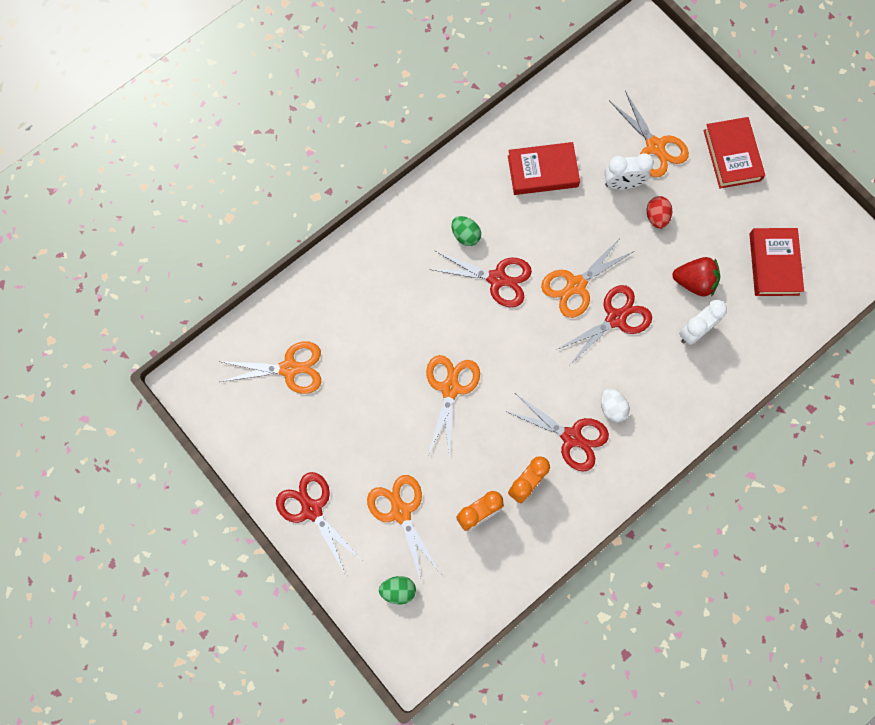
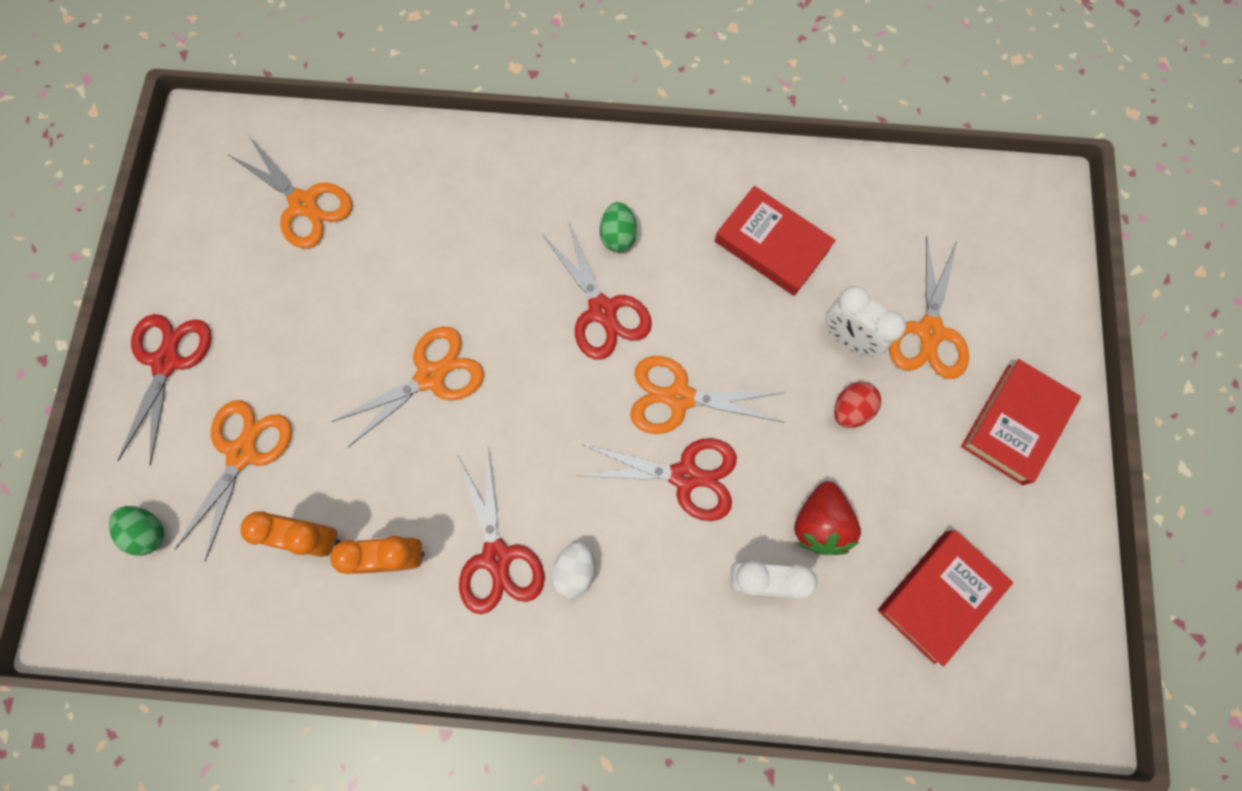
camera: 45 degrees right, 0 degrees up
red strawberry [672,257,720,297] -> red strawberry turned 45 degrees clockwise [794,481,861,555]

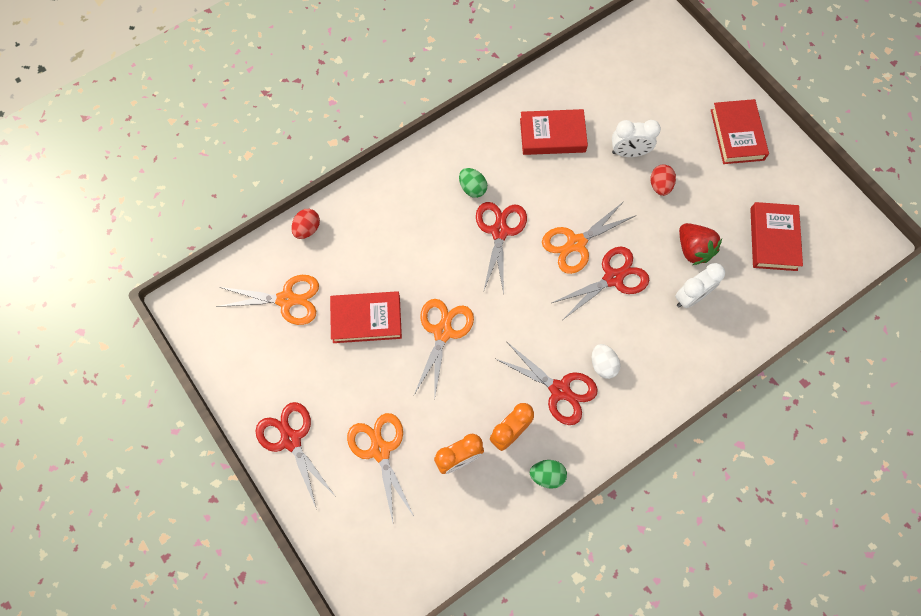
camera: 40 degrees left, 5 degrees down
green egg [109,506,164,556] -> green egg moved to [530,460,567,489]
red scissors [543,221,652,360] -> red scissors turned 105 degrees counterclockwise [476,202,527,295]
orange scissors [889,236,969,379] -> none
none -> red egg [291,209,320,239]
none -> red book [330,291,402,343]

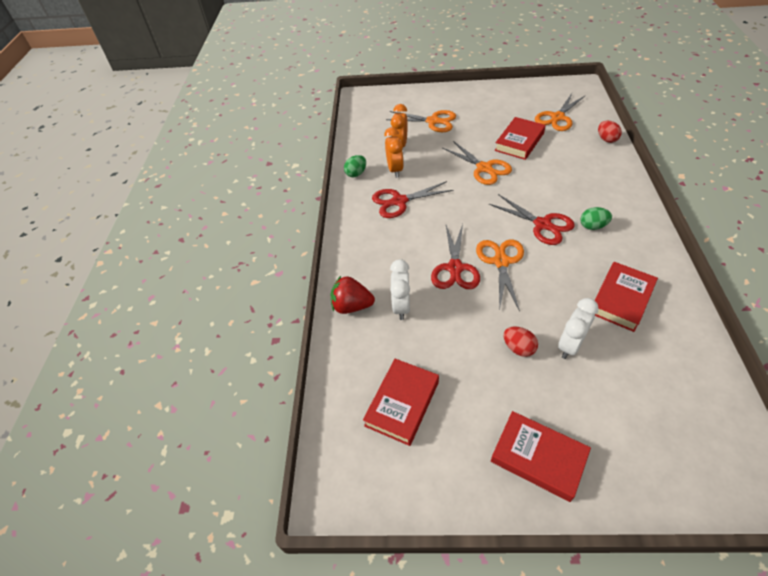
camera: 130 degrees right, 20 degrees down
red scissors [255,402,336,510] -> none
white egg [592,344,620,379] -> none
red strawberry [679,223,722,265] -> red strawberry moved to [331,276,375,314]
red book [750,202,803,271] -> red book turned 75 degrees clockwise [363,359,439,446]

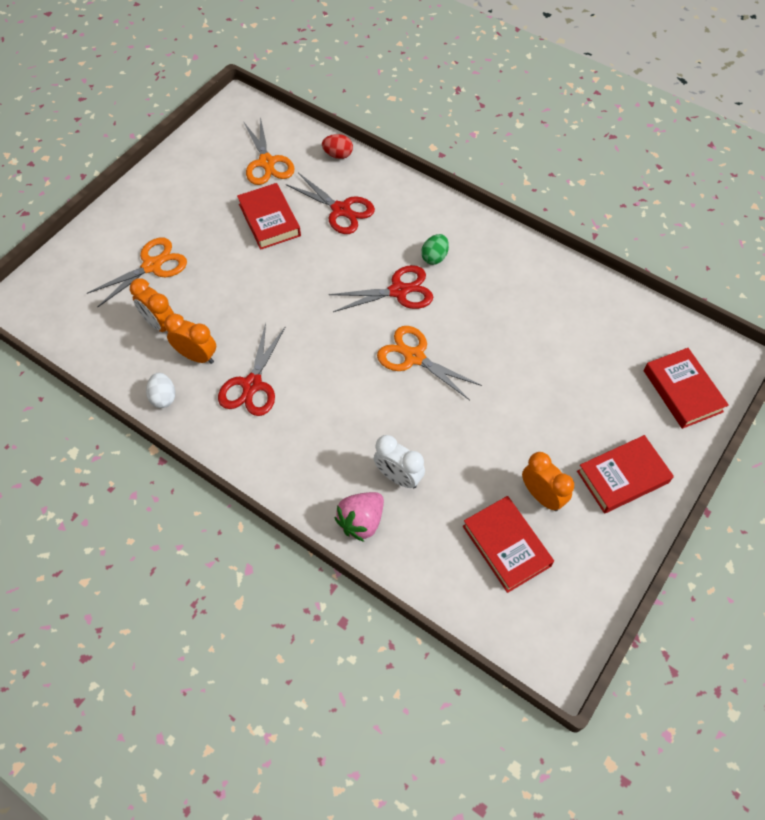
camera: 60 degrees left, 10 degrees up
red strawberry [331,276,375,314] -> pink strawberry [335,492,384,542]
green egg [344,155,366,177] -> white egg [146,373,175,408]
red scissors [431,224,480,289] -> red scissors moved to [286,173,375,234]
orange scissors [442,141,512,185] -> none
red egg [504,326,538,357] -> none
white clock [558,298,599,359] -> none
red book [595,262,658,332] -> red book moved to [643,348,729,429]
none -> orange clock [522,452,574,511]

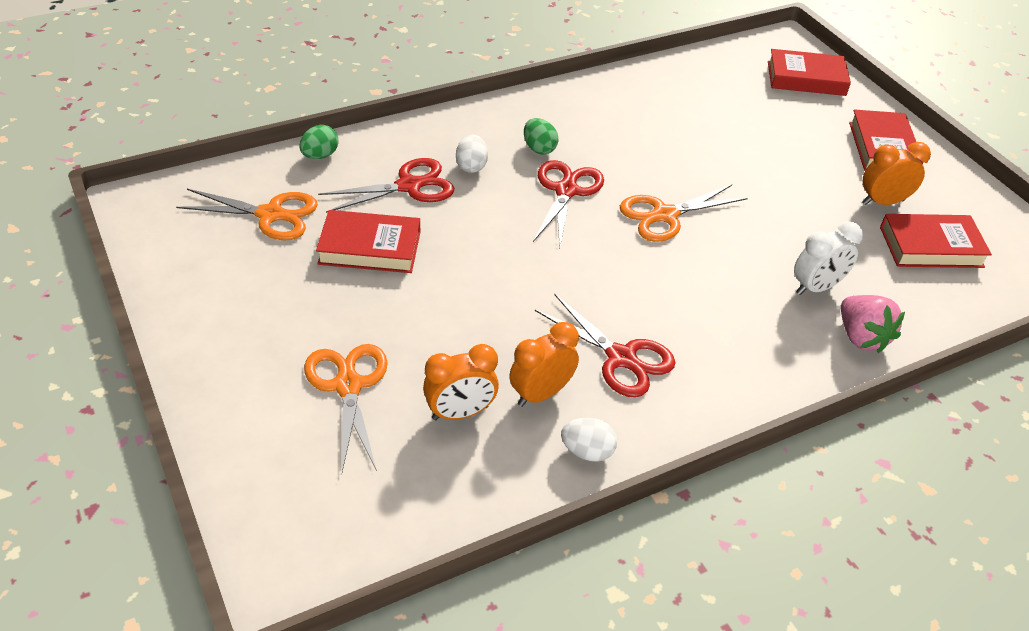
camera: 65 degrees left, 15 degrees down
red egg [322,134,353,159] -> green egg [299,125,338,159]
none -> white egg [456,135,488,173]

